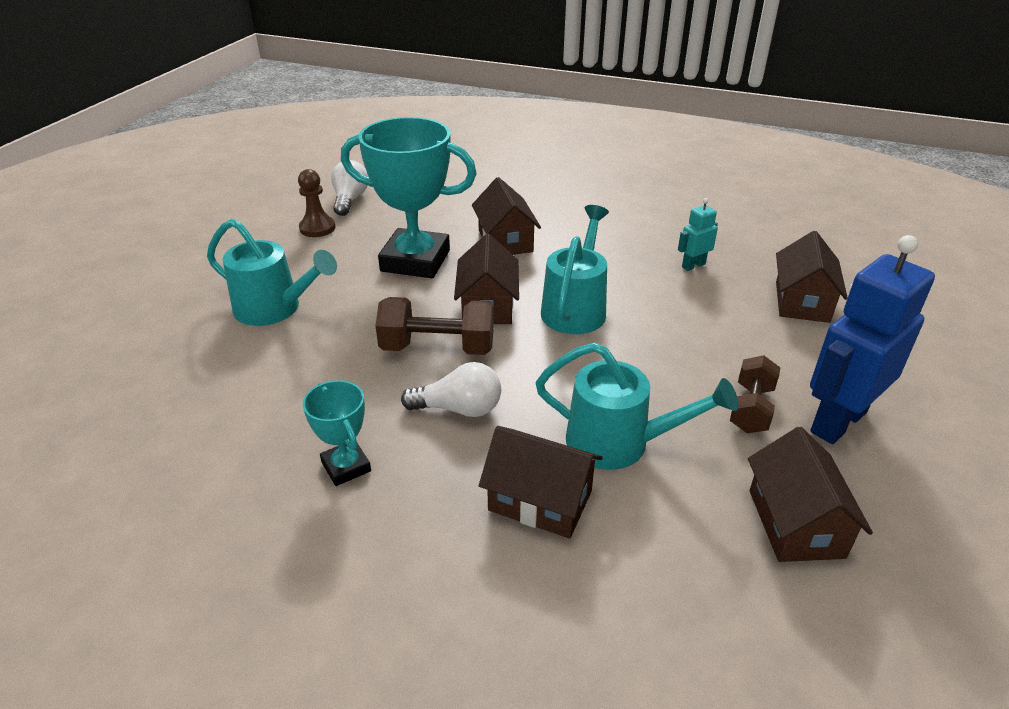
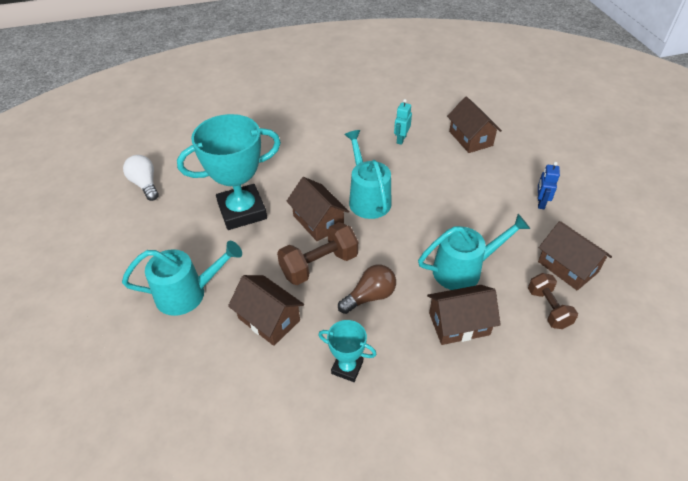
camera: 35 degrees left, 10 degrees up
brown pawn [298,169,336,237] -> none
white light bulb [401,362,501,417] -> brown light bulb [338,265,396,314]
brown house [472,177,541,255] -> brown house moved to [228,275,304,346]
brown dumbbell [730,355,780,433] -> brown dumbbell moved to [528,273,578,329]
blue robot [810,235,935,444] -> blue robot [538,162,560,209], size x0.46

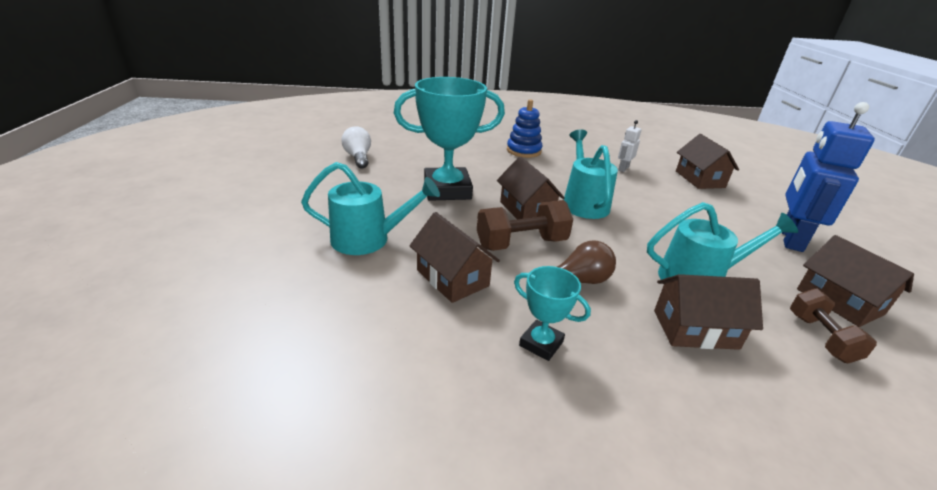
camera: 10 degrees right, 15 degrees down
turquoise robot [394,99,412,145] -> white robot [618,120,642,172]
blue robot [538,162,560,209] -> blue robot [782,102,875,252], size x2.17
none -> blue stacking toy [507,99,542,158]

